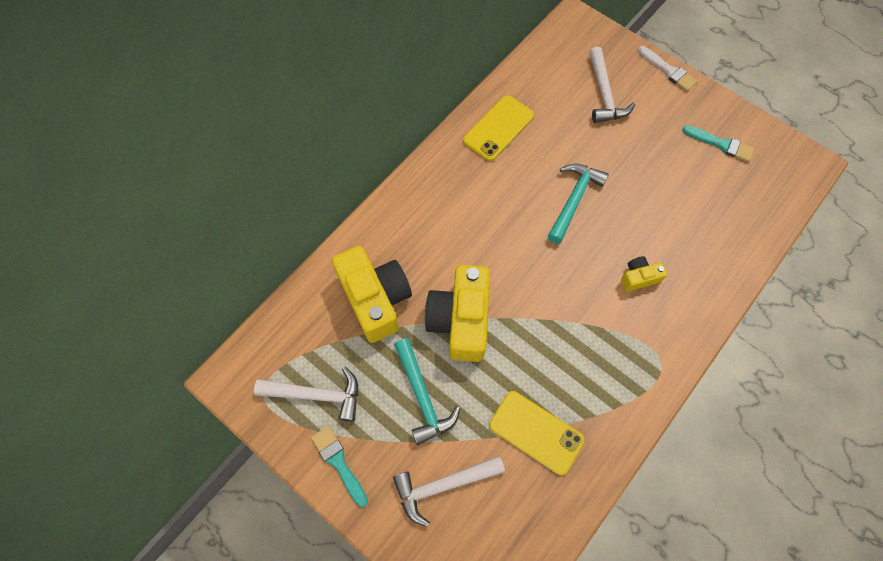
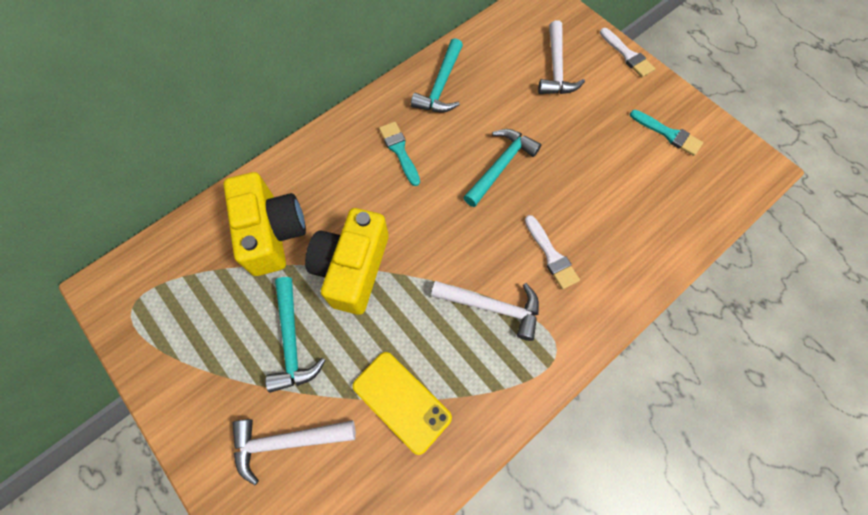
camera: 10 degrees right, 0 degrees up
white hammer [254,367,358,422] -> white hammer moved to [431,281,539,341]
turquoise brush [311,426,368,507] -> turquoise brush moved to [379,122,420,186]
yellow phone [463,95,534,161] -> turquoise hammer [411,38,463,113]
yellow camera [621,256,667,292] -> white brush [525,215,580,290]

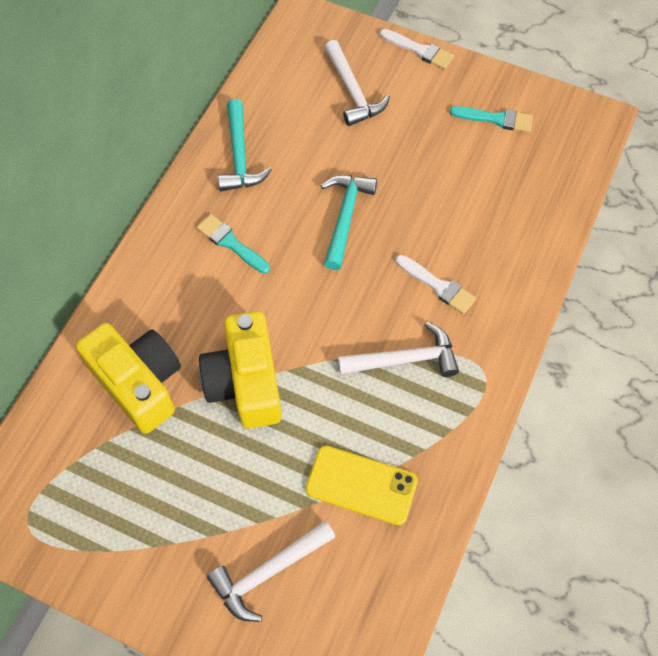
camera: 25 degrees left, 5 degrees down
turquoise hammer [265,277,326,393] -> none

